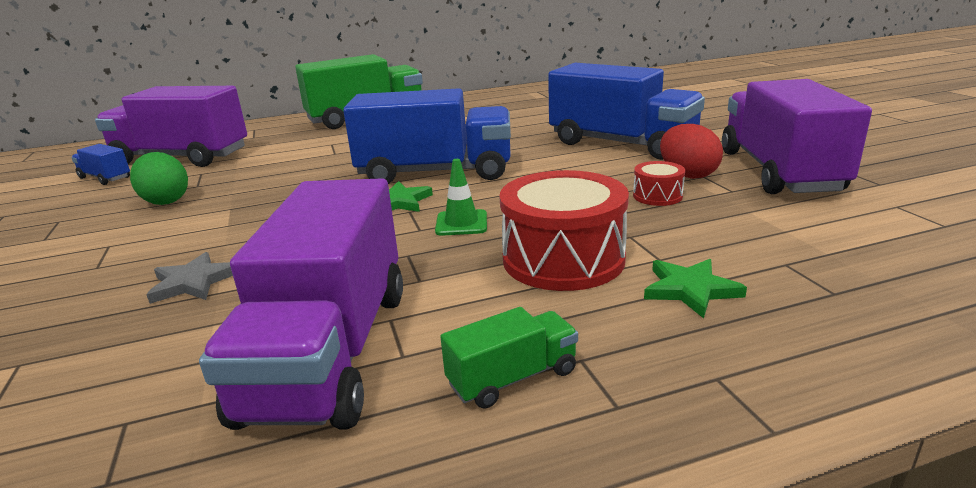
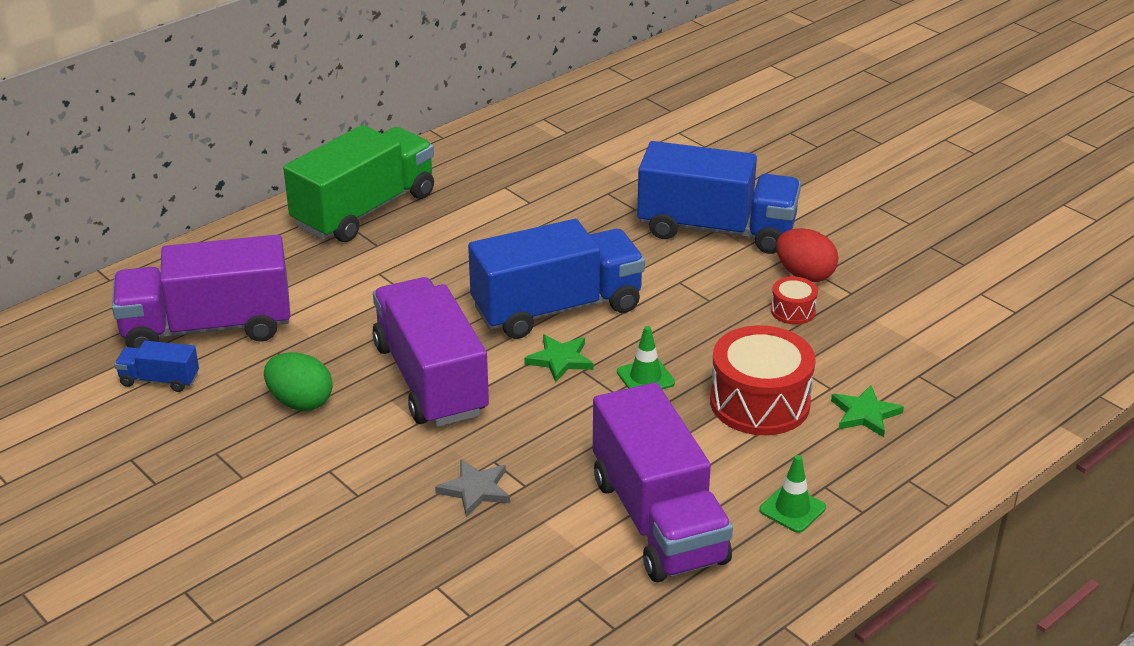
camera: 25 degrees left, 10 degrees up
green truck [440,307,578,409] -> green traffic cone [759,455,826,533]
purple truck [722,79,872,194] -> purple truck moved to [373,277,489,427]

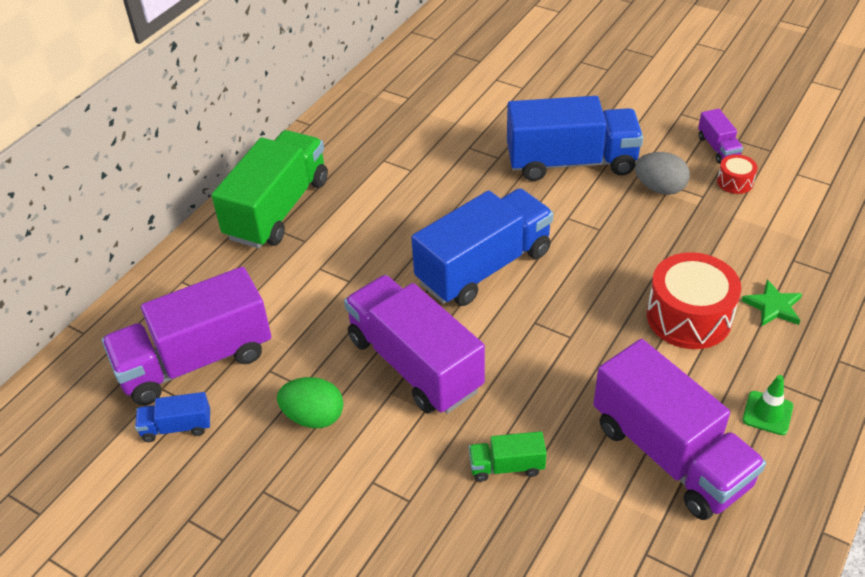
camera: 15 degrees left, 10 degrees up
grey star [435,459,510,517] -> green truck [469,431,547,482]
green star [524,334,593,382] -> none
green traffic cone [617,326,675,390] -> none
red drum [771,277,818,325] -> red drum moved to [717,154,758,194]
red egg [776,228,838,282] -> grey egg [635,152,690,195]
none -> purple truck [698,109,743,164]

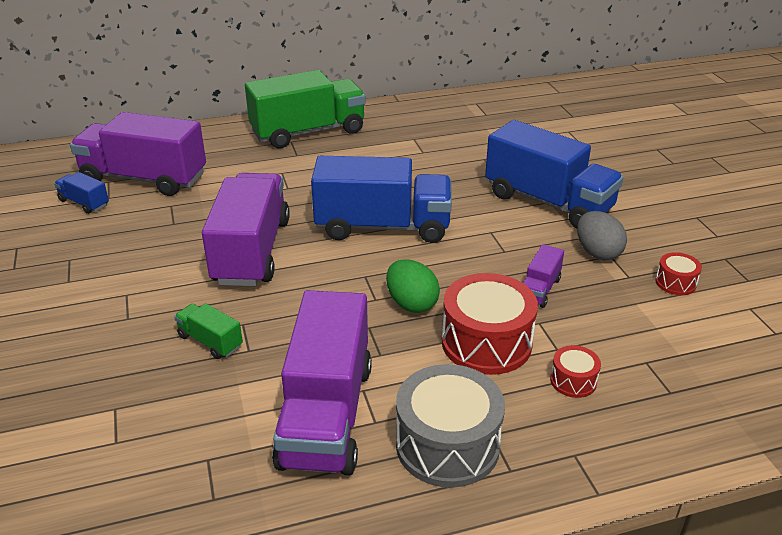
camera: 40 degrees right, 10 degrees down
green egg [277,377,343,428] -> green egg moved to [386,259,440,313]
purple truck [698,109,743,164] -> purple truck moved to [523,244,564,308]
green star [742,280,802,327] -> red drum [550,345,601,398]
green traffic cone [743,375,793,435] -> grey drum [396,364,505,488]

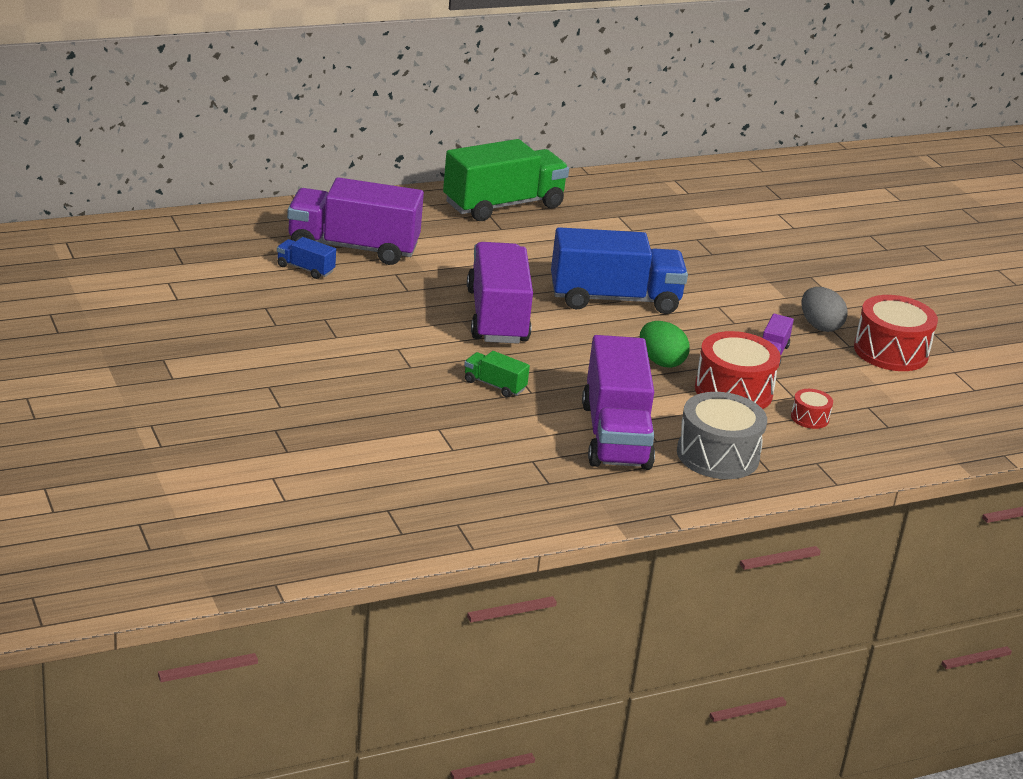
camera: 10 degrees left, 5 degrees down
blue truck [485,120,624,229] -> none
red drum [655,252,702,295] -> red drum [854,295,938,371], size x2.07

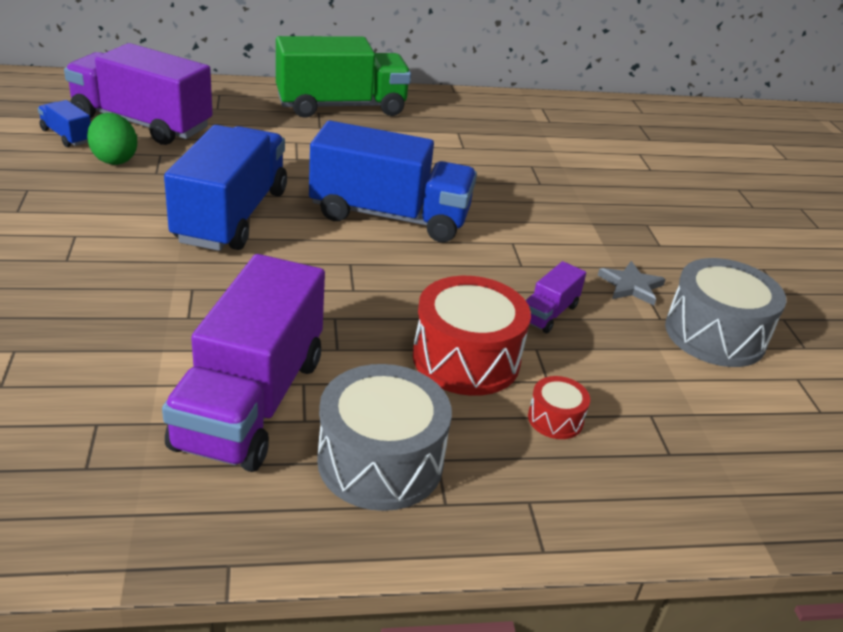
camera: 15 degrees right, 5 degrees up
green truck [464,351,530,398] -> none
purple truck [467,242,533,344] -> blue truck [164,125,287,251]
green egg [640,321,690,368] -> green egg moved to [87,113,137,165]
grey egg [801,287,848,332] -> grey star [598,261,666,306]
red drum [854,295,938,371] -> grey drum [665,258,787,367]

